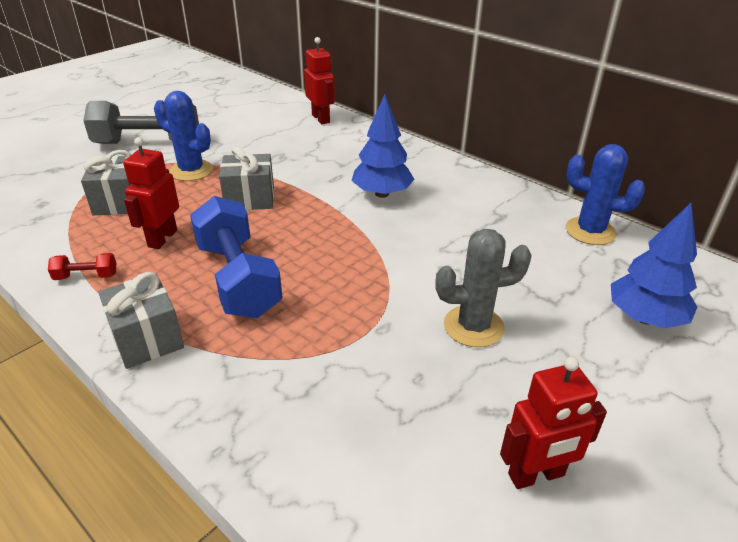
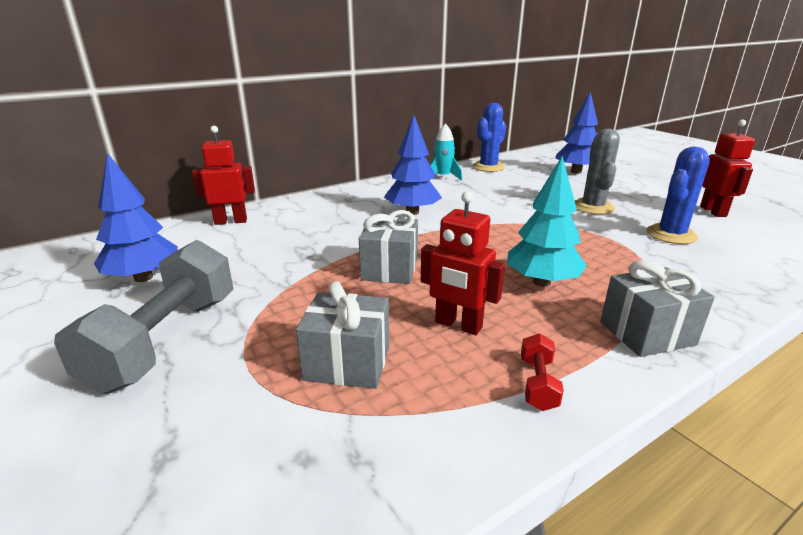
camera: 75 degrees left, 10 degrees down
blue cactus [154,91,213,181] -> blue cactus moved to [647,147,710,244]
blue dumbbell [190,196,283,318] -> turquoise tree [507,156,587,287]
none -> blue tree [94,153,178,282]
none -> turquoise rocket [430,123,462,181]

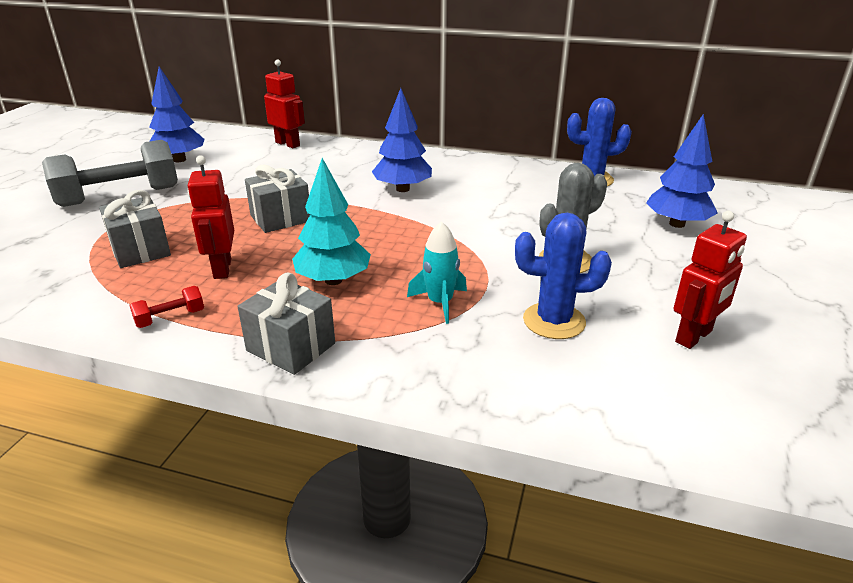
camera: 50 degrees right, 5 degrees up
turquoise rocket [430,123,462,181] -> turquoise rocket moved to [407,221,467,324]

